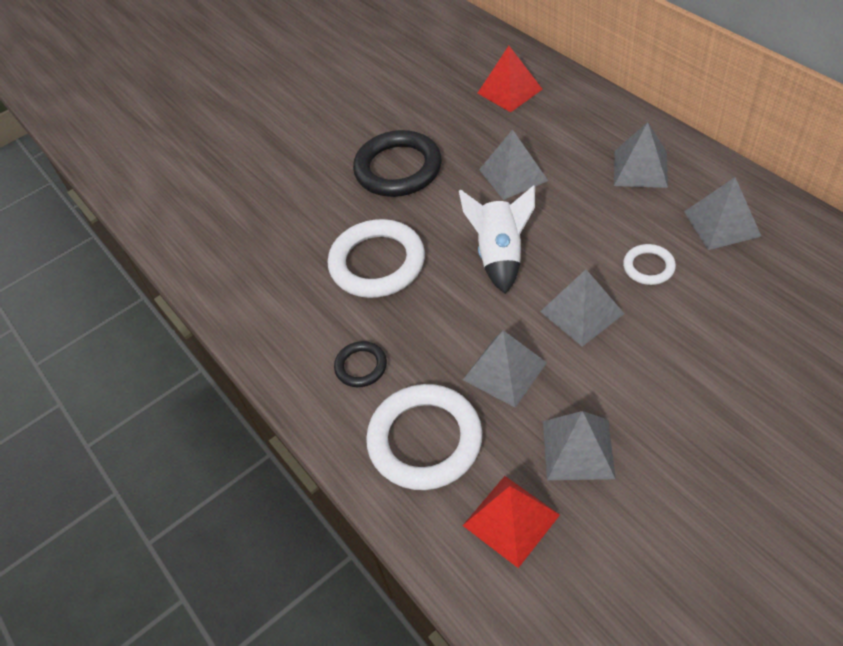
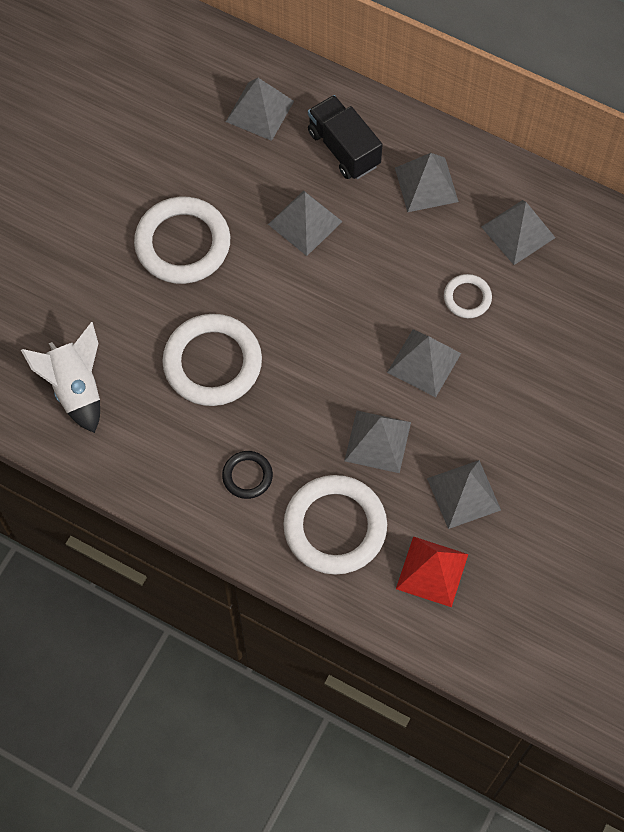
camera: 30 degrees left, 15 degrees up
black ring [353,130,442,197] -> white ring [134,197,230,284]
white rocket [459,185,535,294] -> white rocket moved to [21,322,100,433]
red pyramid [478,46,543,112] -> grey pyramid [226,78,294,141]
none -> black truck [308,95,383,179]

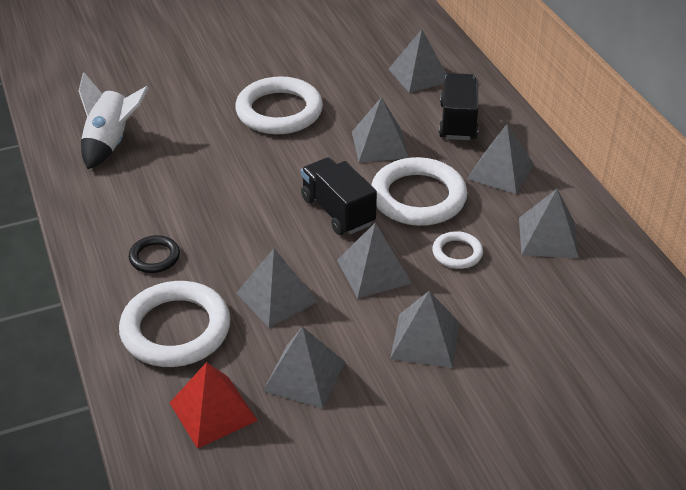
camera: 40 degrees right, 25 degrees down
white ring [162,314,262,406] -> white ring moved to [371,157,467,226]
none -> black truck [301,157,377,235]
none -> grey pyramid [390,291,459,368]

